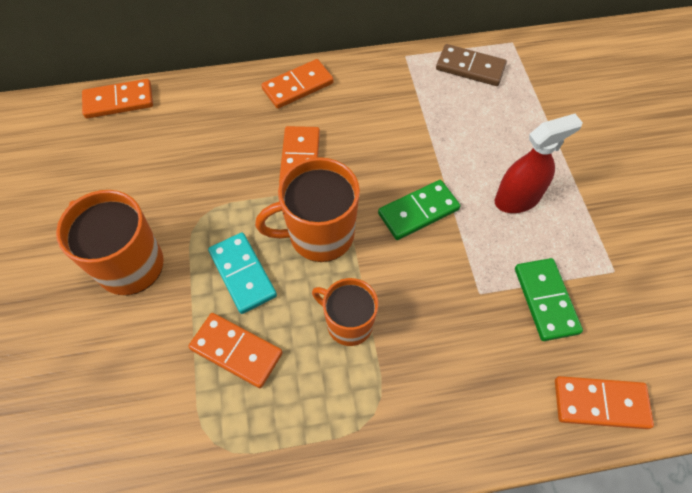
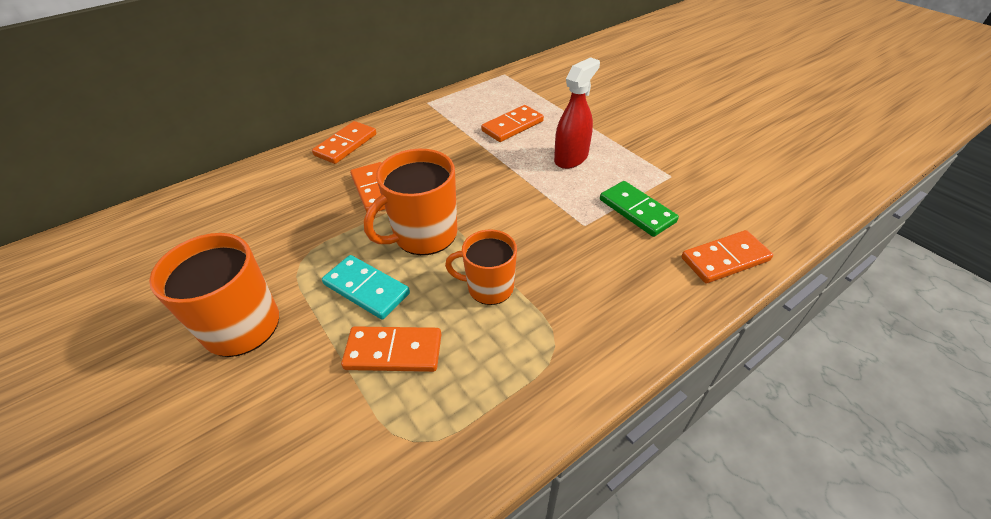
camera: 25 degrees left, 15 degrees down
orange domino [82,79,153,119] -> orange domino moved to [481,105,544,142]
green domino [378,180,460,240] -> none
brown domino [436,44,507,86] -> none

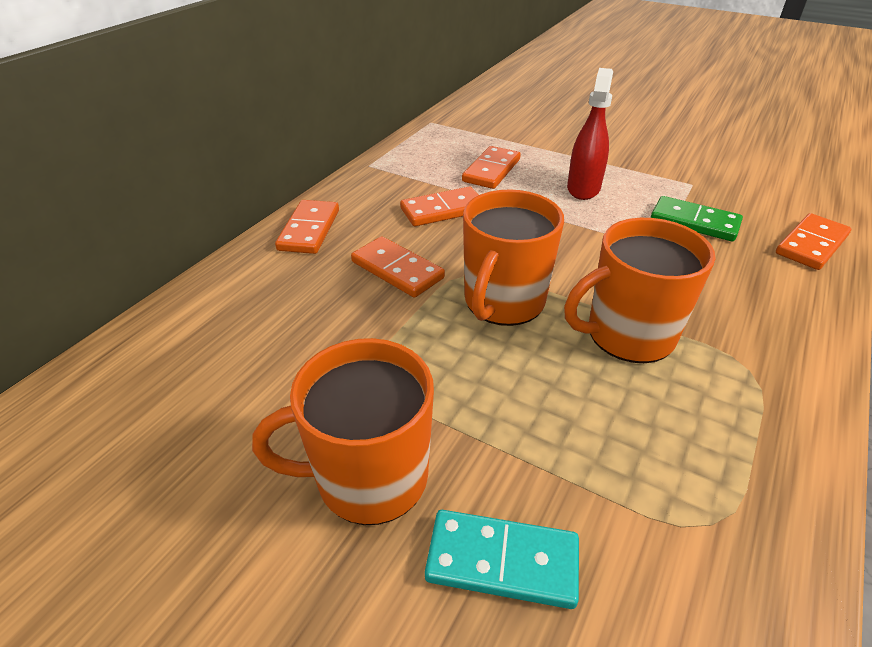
camera: 25 degrees left, 5 degrees down
turquoise domino [322,255,410,319] -> turquoise domino moved to [425,510,579,609]
orange domino [341,326,442,372] -> orange domino moved to [400,186,479,226]
orange mug [445,230,517,305] -> orange mug [564,218,716,363], size x1.53

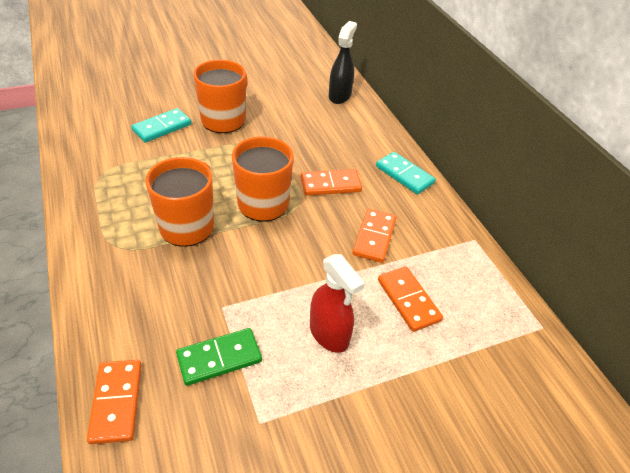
camera: 125 degrees right, 5 degrees up
orange domino [275,200,339,254] -> turquoise domino [376,152,436,194]
none -> black spray bottle [329,21,357,104]

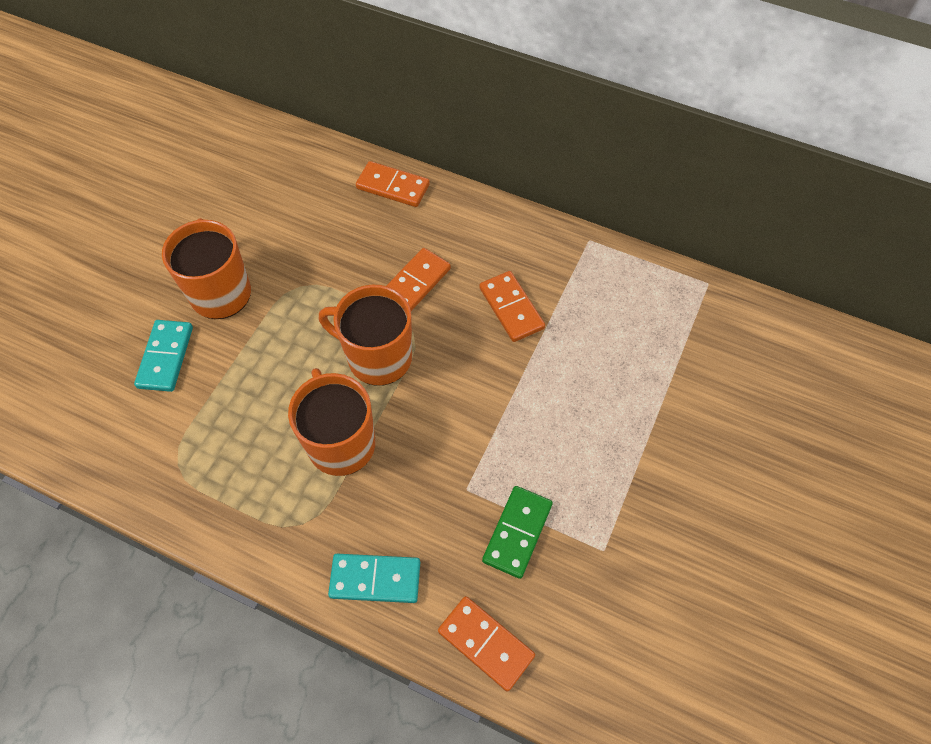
camera: 40 degrees left, 15 degrees up
red spray bottle [310,254,365,353] -> none
black spray bottle [329,21,357,104] -> none
turquoise domino [376,152,436,194] -> turquoise domino moved to [328,554,420,603]
orange domino [378,267,443,332] -> orange domino moved to [356,161,430,207]

